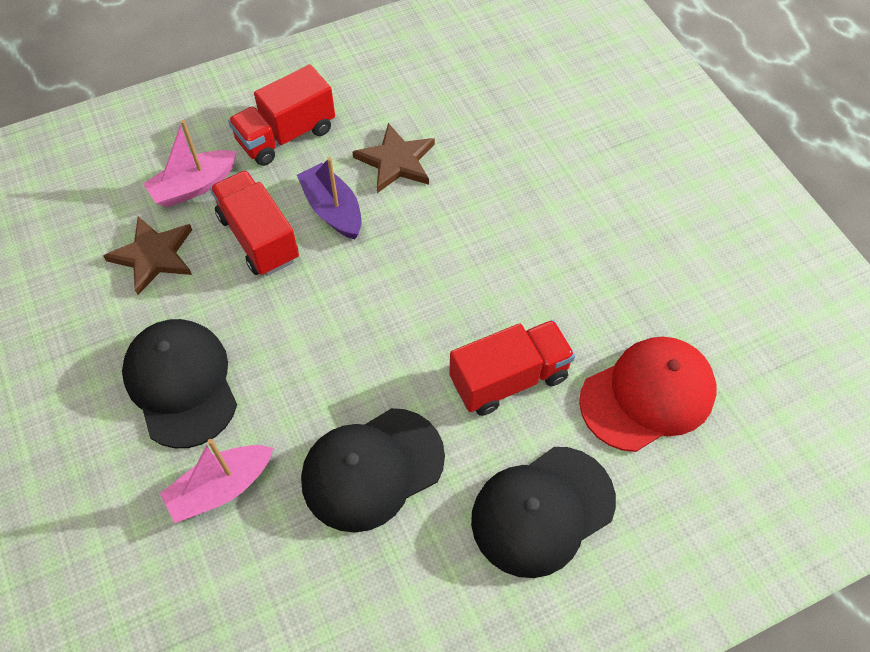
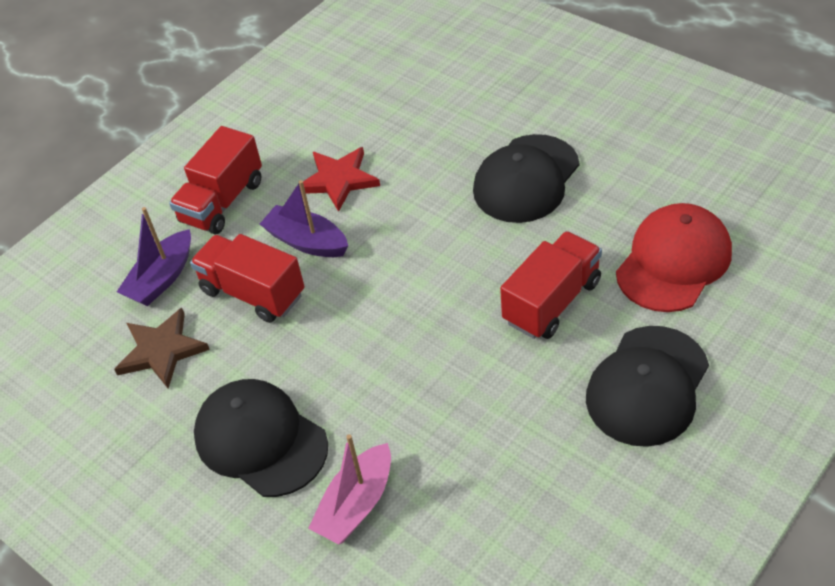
camera: 20 degrees left, 10 degrees down
pink boat [144,120,237,207] -> purple boat [117,207,191,306]
black cap [301,408,445,532] -> black cap moved to [473,134,579,223]
brown star [353,123,435,193] -> red star [296,147,380,212]

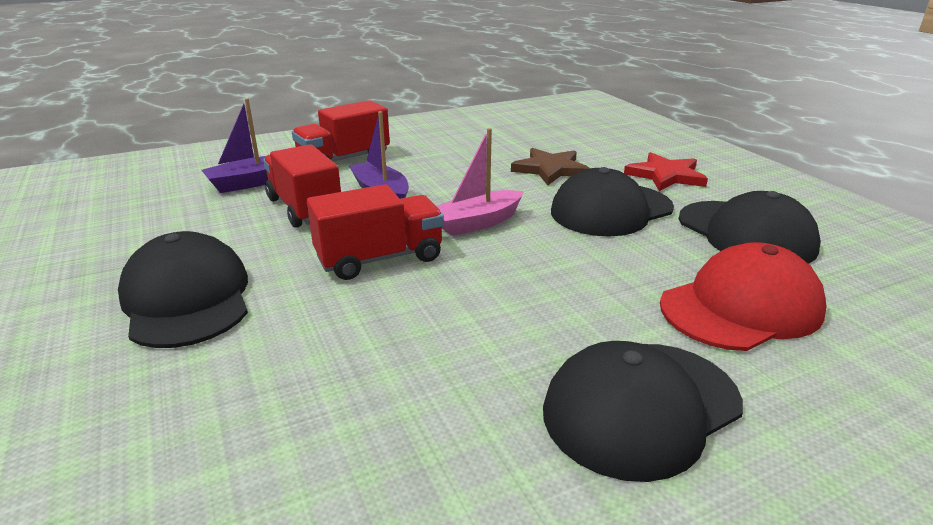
camera: 20 degrees right, 20 degrees down
brown star [114,308,210,388] -> brown star moved to [511,148,590,185]
red star [296,147,380,212] -> red star moved to [624,152,708,191]
pink boat [308,434,391,544] -> pink boat moved to [436,128,524,236]
red truck [500,231,602,339] -> red truck moved to [307,184,444,280]
none -> black cap [679,191,821,264]

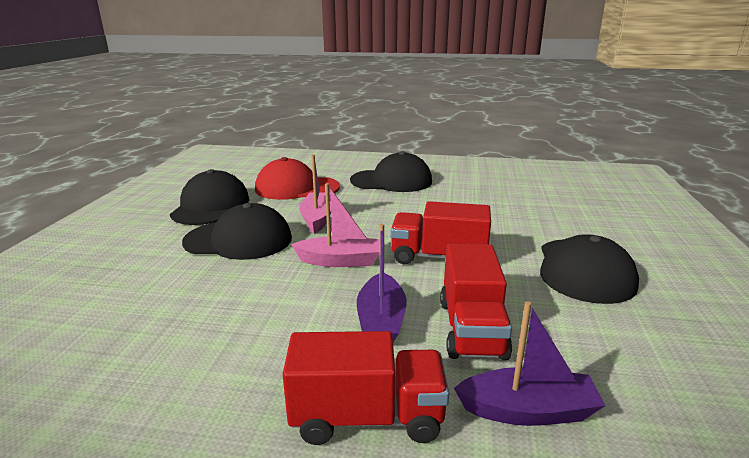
camera: 145 degrees left, 5 degrees down
brown star [511,148,590,185] -> none
red star [624,152,708,191] -> none
none -> pink boat [299,154,331,234]

